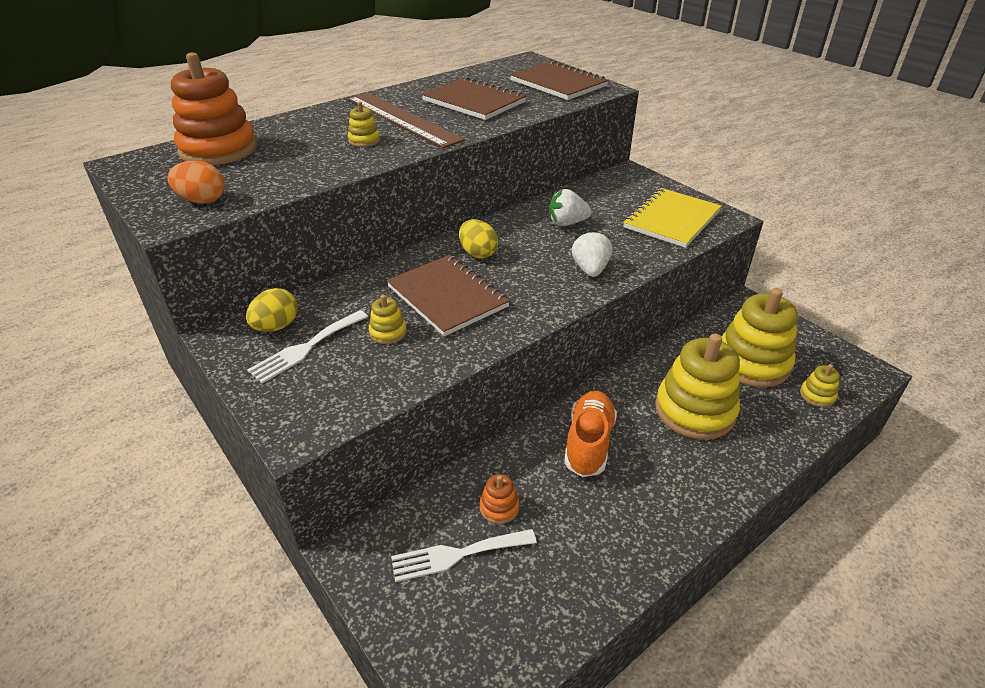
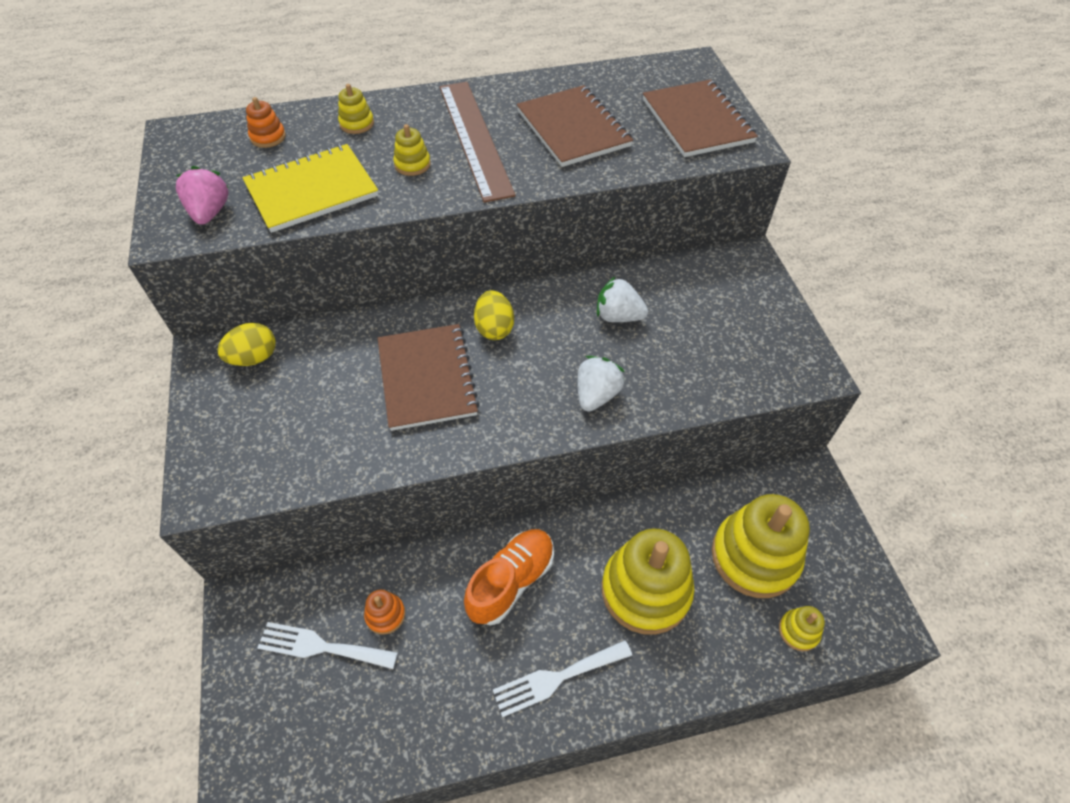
camera: 25 degrees right, 15 degrees up
orange egg [168,161,225,204] -> pink strawberry [176,166,229,225]
orange stacking toy [171,52,257,165] -> orange stacking toy [246,97,286,148], size x0.43
white fork [247,310,368,384] -> white fork moved to [493,640,632,717]
yellow stacking toy [369,295,407,344] -> yellow stacking toy moved to [338,84,374,134]
yellow notebook [623,188,722,248] -> yellow notebook moved to [243,144,378,233]

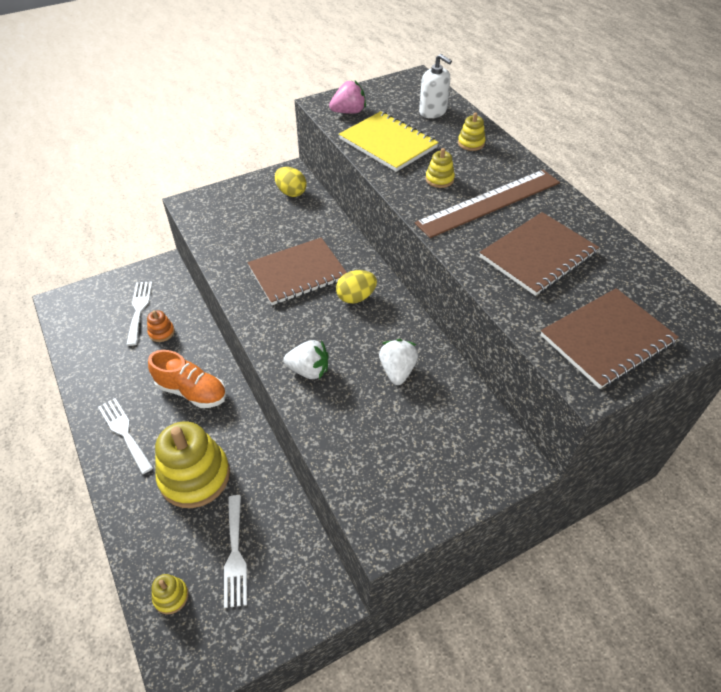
camera: 75 degrees right, 5 degrees down
orange stacking toy [246,97,286,148] -> white soap dispenser [419,54,452,118]
yellow stacking toy [712,494,810,598] -> white fork [224,495,247,608]

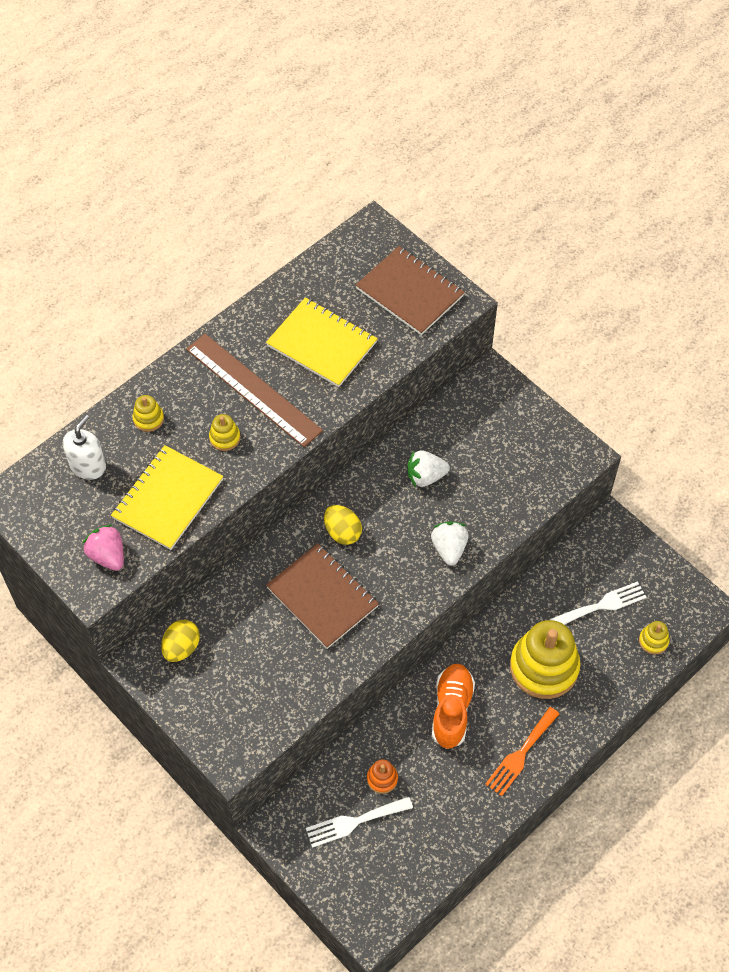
camera: 105 degrees left, 10 degrees up
white fork [98,398,153,474] -> orange fork [485,707,559,796]
brown notebook [480,212,599,296] -> yellow notebook [266,297,378,387]

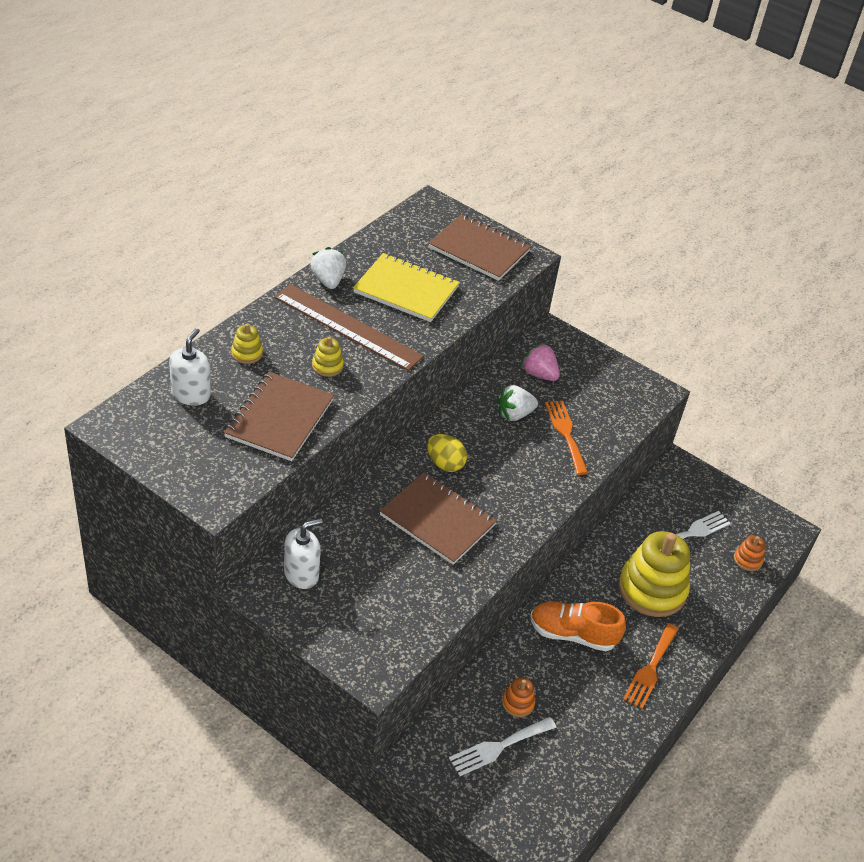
camera: 15 degrees left, 15 degrees down
pink strawberry [83,524,124,571] -> pink strawberry moved to [521,343,560,381]
yellow notebook [111,445,223,550] -> brown notebook [224,372,334,461]
yellow egg [161,620,200,662] -> white soap dispenser [284,519,323,589]
white strawberry [431,522,469,566] -> white strawberry moved to [310,247,346,289]
orange shoe [432,664,475,749] -> orange shoe turned 75 degrees counterclockwise [530,602,626,651]
yellow stacking toy [639,621,669,655] -> orange stacking toy [734,536,765,571]
none -> orange fork [545,401,588,475]

